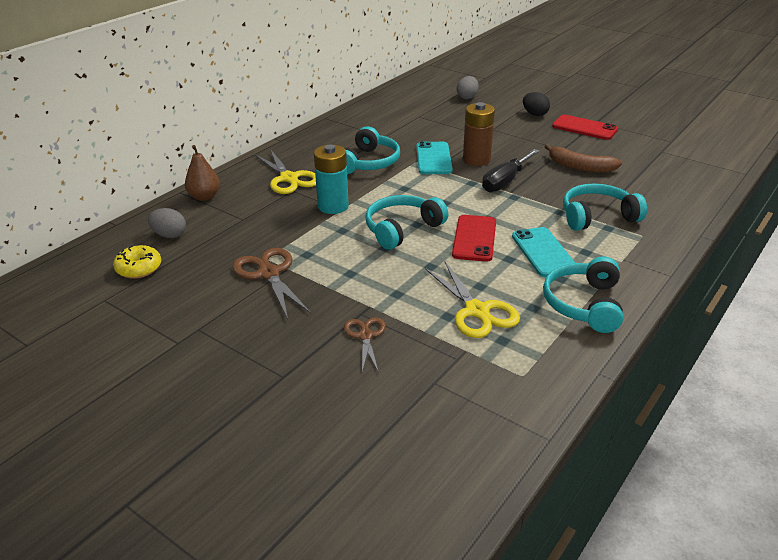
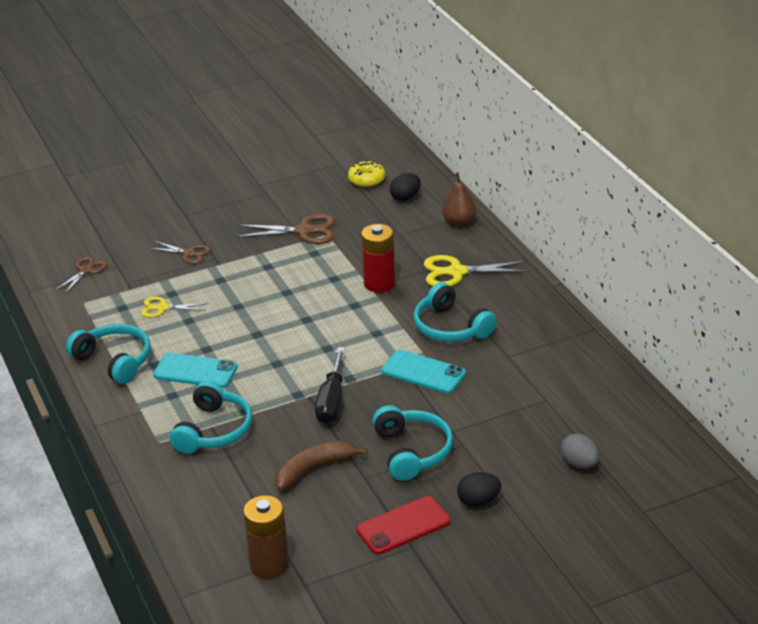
camera: 120 degrees right, 0 degrees up
grey egg [148,208,186,238] -> black egg [390,173,421,201]
turquoise battery [314,145,349,214] -> red battery [361,224,395,293]
turquoise headphones [365,195,448,250] -> turquoise headphones moved to [373,405,453,481]
yellow scissors [425,261,520,338] -> yellow scissors [141,297,208,318], size x0.62
red phone [452,215,496,262] -> none
brown battery [463,102,495,166] -> brown battery moved to [243,495,289,579]
black screwdriver [482,149,539,192] -> black screwdriver turned 150 degrees counterclockwise [315,347,345,424]
none -> brown scissors [54,257,107,294]

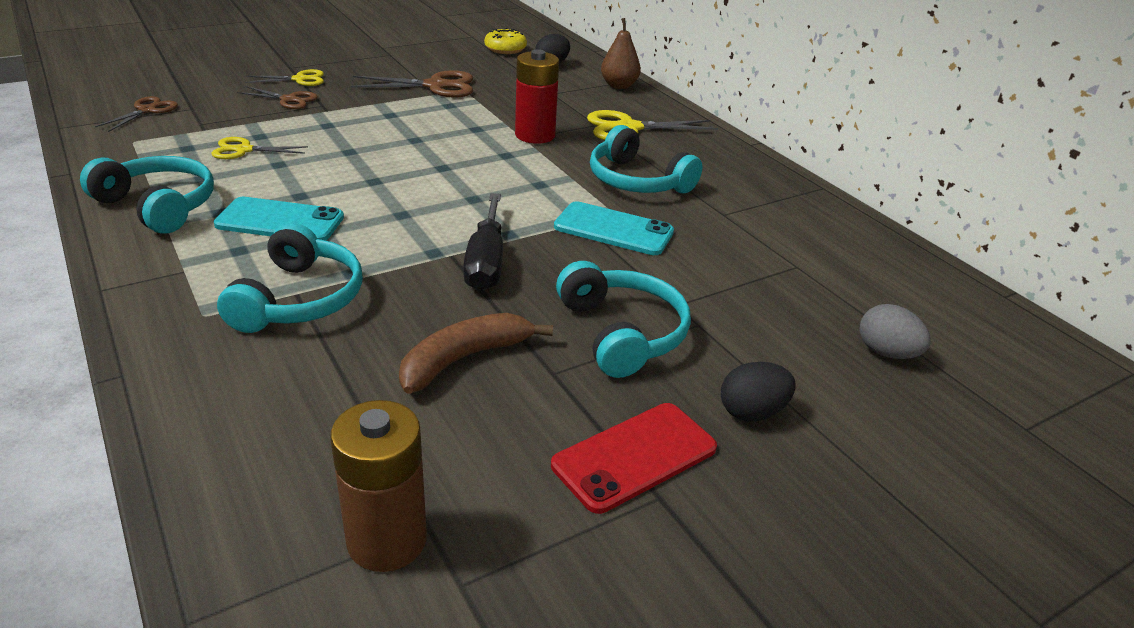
camera: 10 degrees left, 0 degrees up
none -> yellow scissors [245,69,324,86]

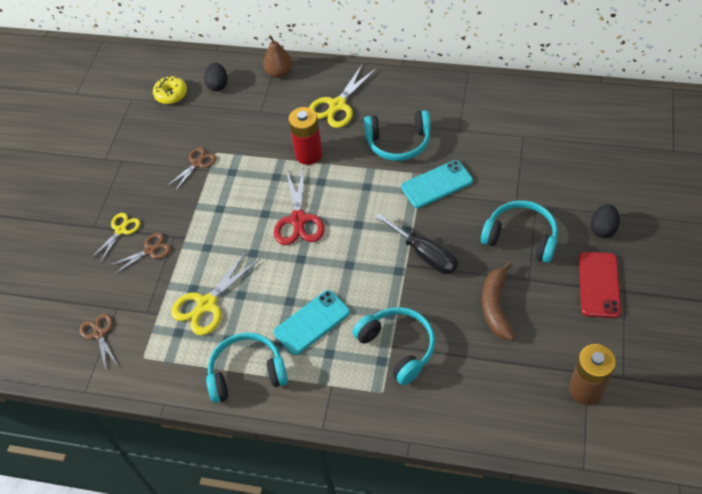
camera: 40 degrees left, 20 degrees up
yellow scissors [211,137,308,159] -> yellow scissors [171,251,260,335], size x1.61
brown scissors [350,70,473,97] -> brown scissors [167,147,216,191], size x0.62
grey egg [860,304,931,359] -> none
none -> red scissors [274,167,325,245]

